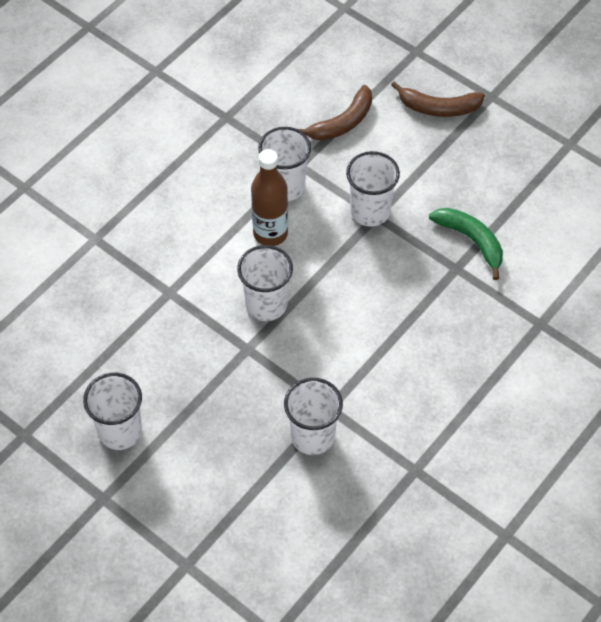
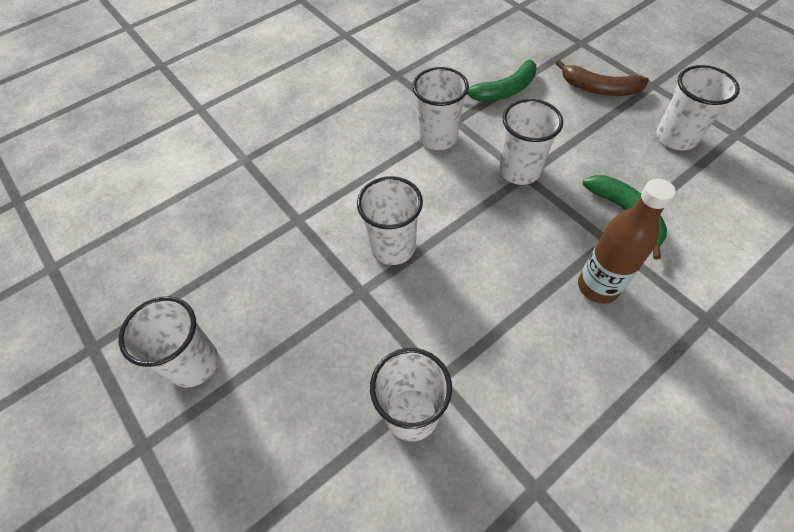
camera: 15 degrees right, 0 degrees up
brown bottle [251,149,288,246] -> brown bottle moved to [578,178,676,304]
brown banana [298,85,372,141] -> green banana [467,60,536,102]
none -> white cup [656,65,740,150]

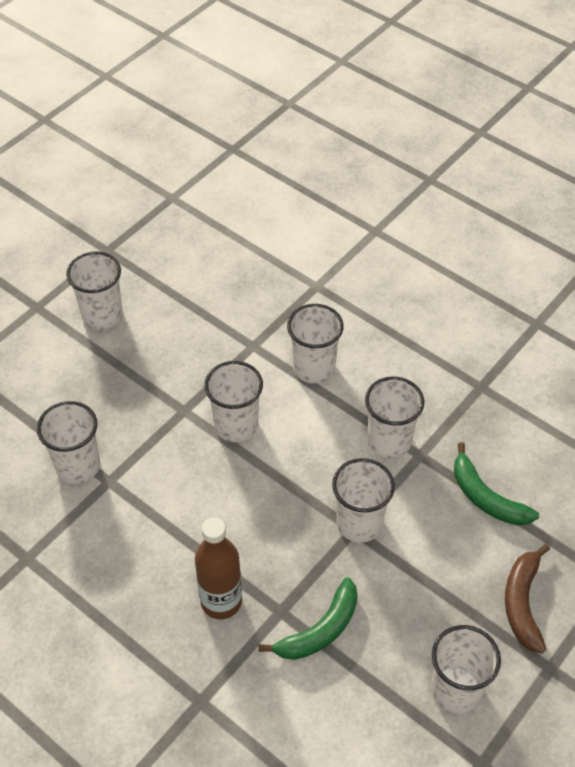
camera: 75 degrees right, 5 degrees down
none -> white cup [287,304,344,383]

